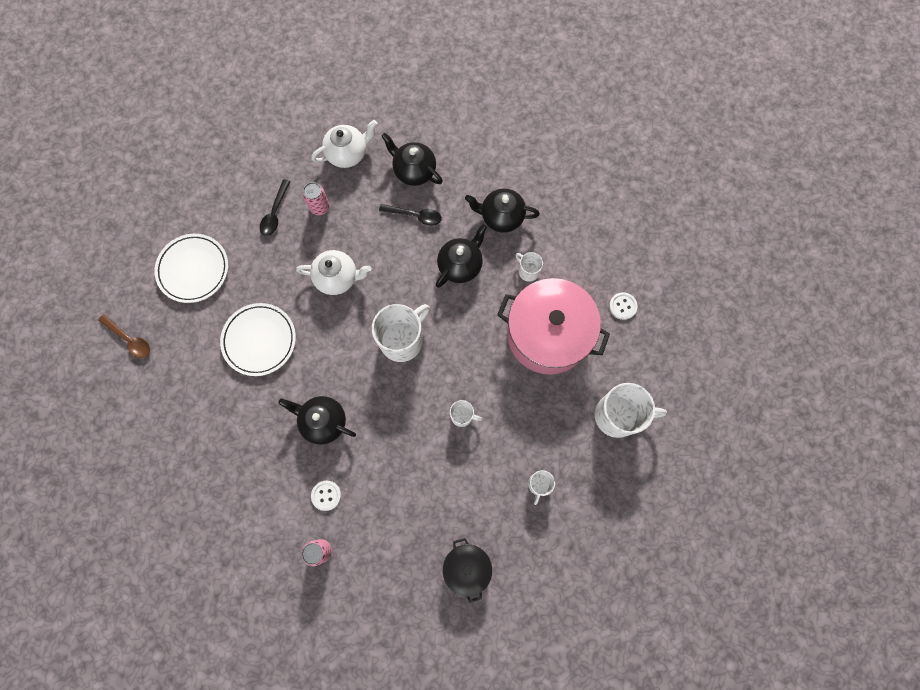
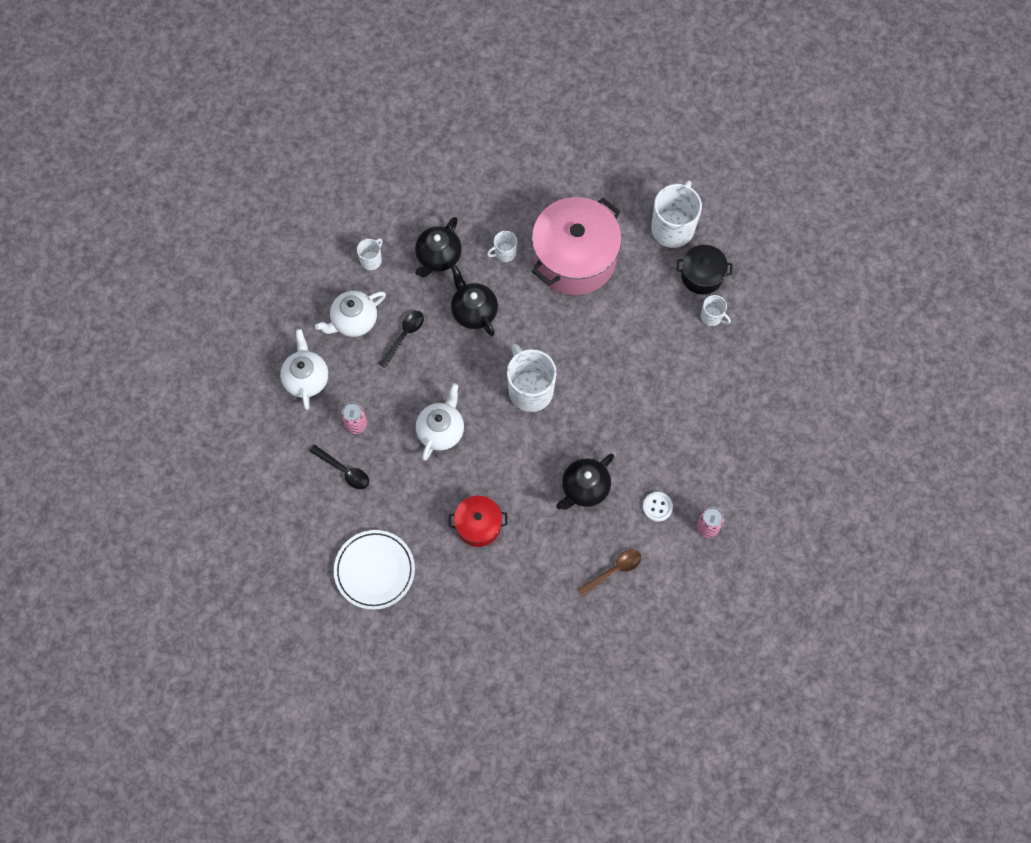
camera: 70 degrees left, 5 degrees down
brown spoon [98,314,150,358] -> brown spoon moved to [578,549,641,596]
white plate [220,303,296,376] -> red pot [449,496,508,547]
black teapot [381,133,443,186] -> white teapot [315,291,386,337]
black pot [443,538,492,603] -> black pot moved to [677,245,733,294]
white mug [450,400,482,427] -> white mug moved to [357,238,382,270]
white button [609,292,638,320] -> none

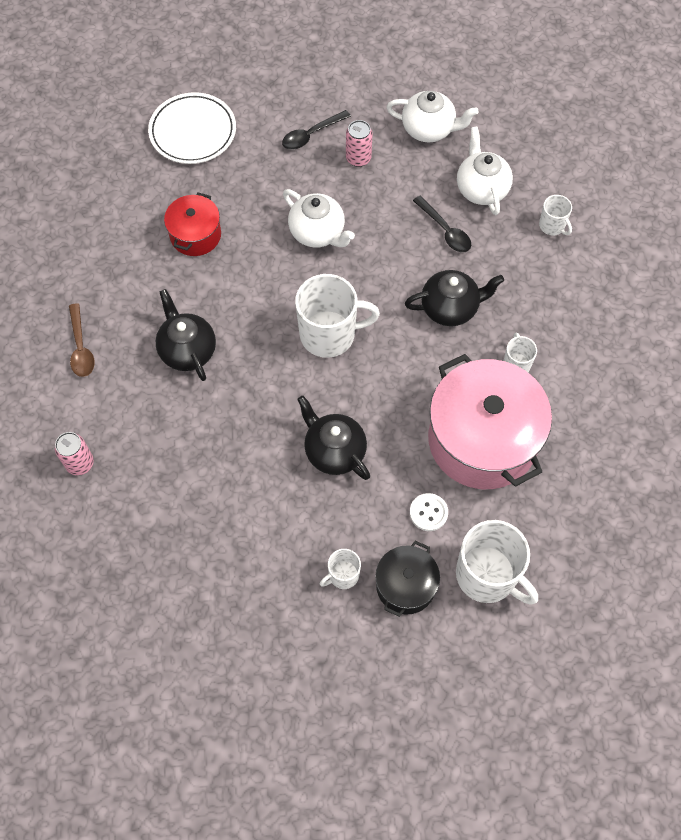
camera: 110 degrees right, 5 degrees down
black teapot [415,217,462,278] -> black teapot moved to [297,396,370,480]
white button [643,492,673,522] -> white button moved to [410,493,448,531]

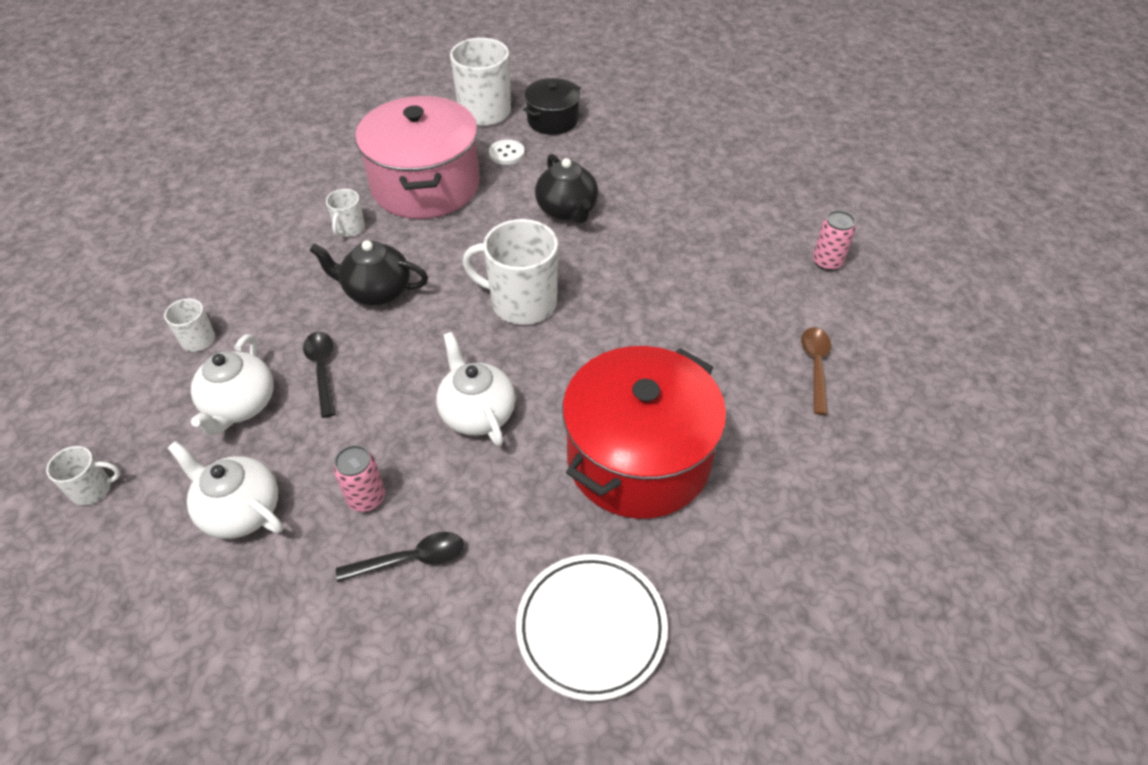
camera: 160 degrees left, 15 degrees down
black teapot [156,289,216,381] -> none
red pot [164,192,221,256] -> red pot [562,346,726,519], size x1.95
white mug [320,549,361,589] -> white mug moved to [46,446,121,505]

